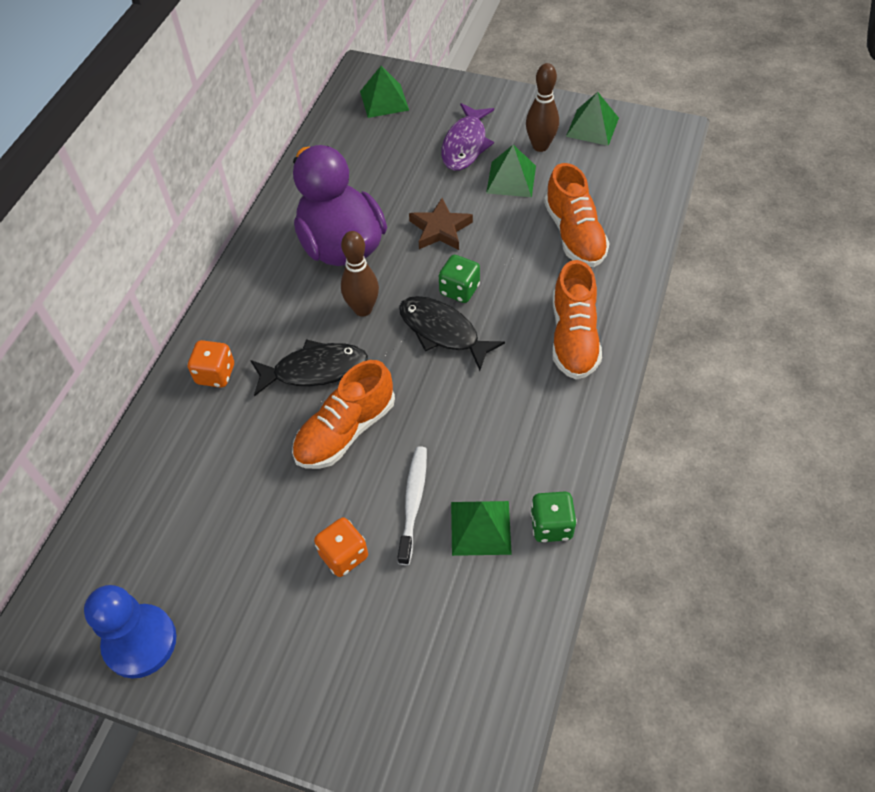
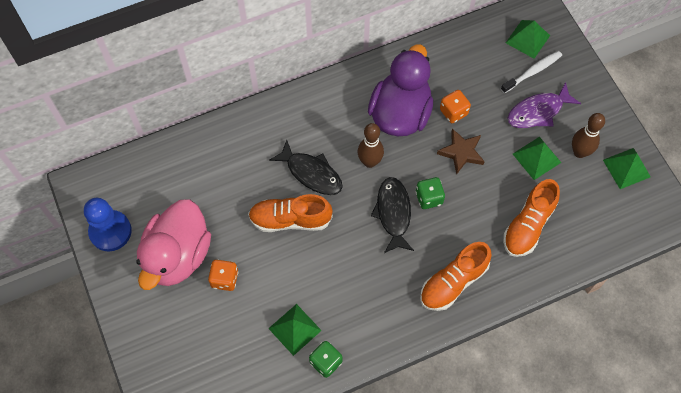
camera: 45 degrees right, 10 degrees up
orange dice [188,340,234,388] -> orange dice moved to [440,90,471,123]
white toothbrush [397,446,427,565] -> white toothbrush moved to [501,51,562,93]
none -> pink duck [136,199,211,290]

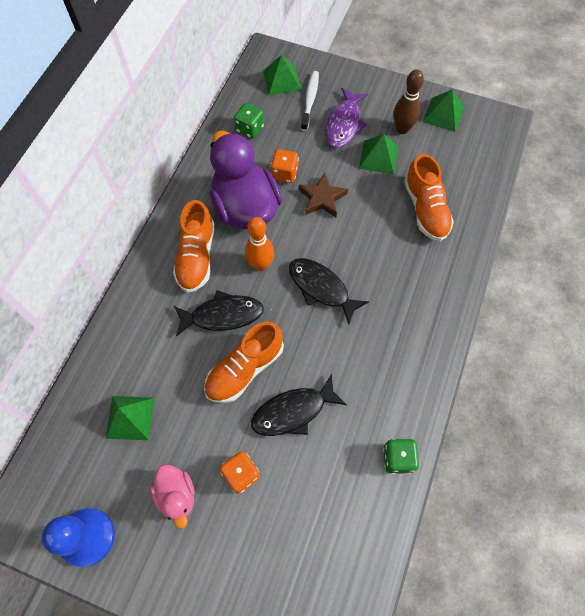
camera: 45 degrees left, 0 degrees up
pink duck [136,199,211,290] -> pink duck [150,464,195,529], size x0.51
green pyramid [268,304,322,356] -> green pyramid moved to [105,396,154,440]
brown bowling pin [358,123,384,168] -> orange bowling pin [245,217,274,271]
green dice [416,177,445,209] -> green dice moved to [234,103,264,138]
orange shoe [420,242,492,311] -> orange shoe moved to [173,200,215,293]
none -> black fish [251,374,347,436]

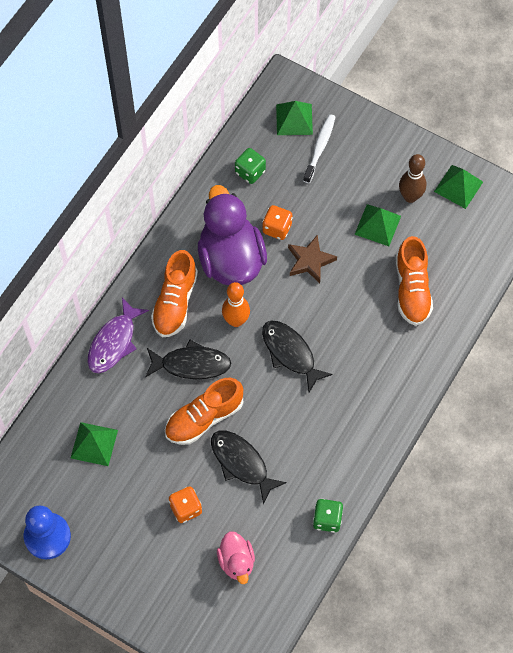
camera: 10 degrees right, 0 degrees up
pink duck [150,464,195,529] -> pink duck moved to [217,531,255,584]
black fish [251,374,347,436] -> black fish turned 60 degrees clockwise [211,430,287,505]
purple fish [325,88,368,148] -> purple fish moved to [87,297,149,373]

